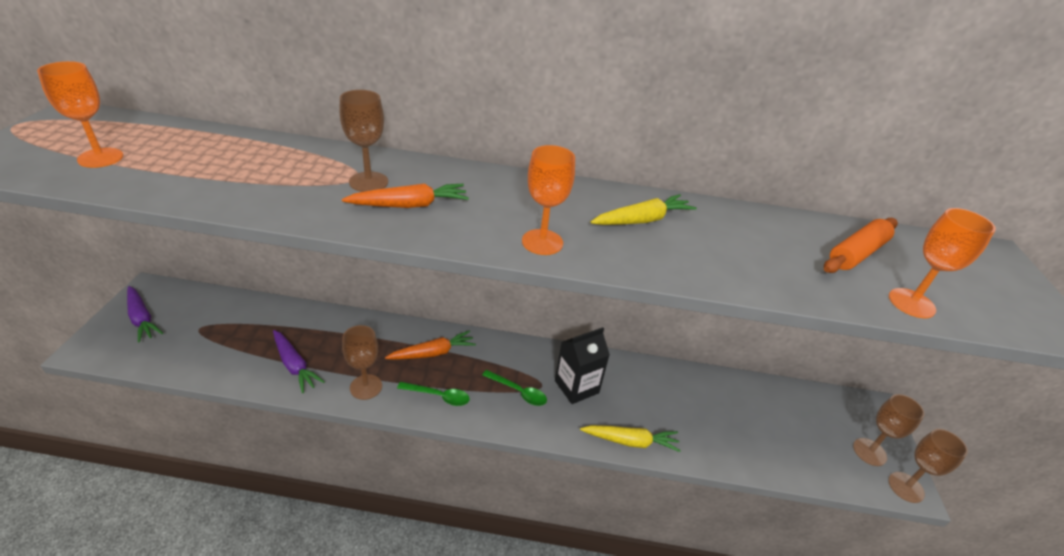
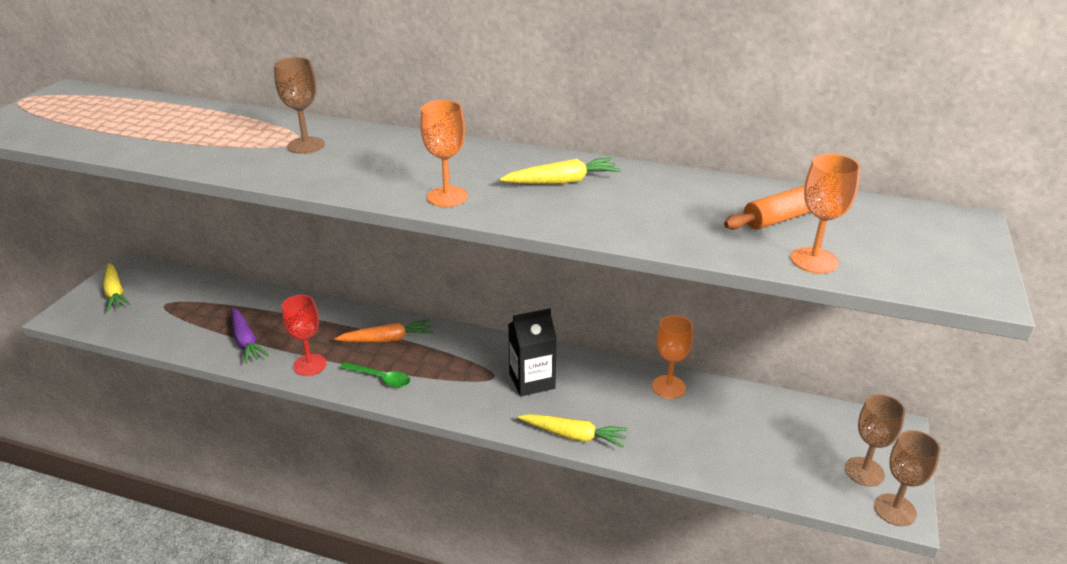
camera: 15 degrees right, 5 degrees down
orange goblet [37,61,123,168] -> orange goblet moved to [652,315,693,399]
purple carrot [127,286,163,343] -> yellow carrot [103,263,131,312]
orange carrot [342,183,469,208] -> none
brown goblet [342,325,382,400] -> red goblet [282,295,327,376]
green spoon [482,370,547,406] -> none

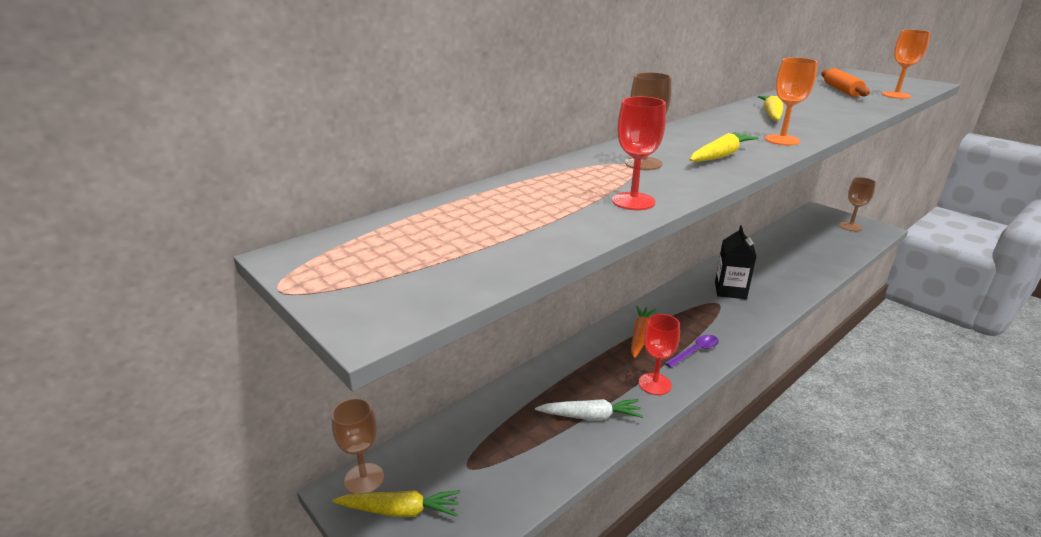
camera: 60 degrees left, 5 degrees down
purple carrot [231,308,269,364] -> white carrot [535,399,643,420]
green spoon [340,362,410,388] -> purple spoon [665,335,719,368]
yellow carrot [518,414,628,448] -> yellow carrot moved to [690,132,758,162]
orange goblet [652,315,693,399] -> none
brown goblet [874,430,940,526] -> brown goblet moved to [332,398,384,494]
none -> red goblet [612,96,666,210]

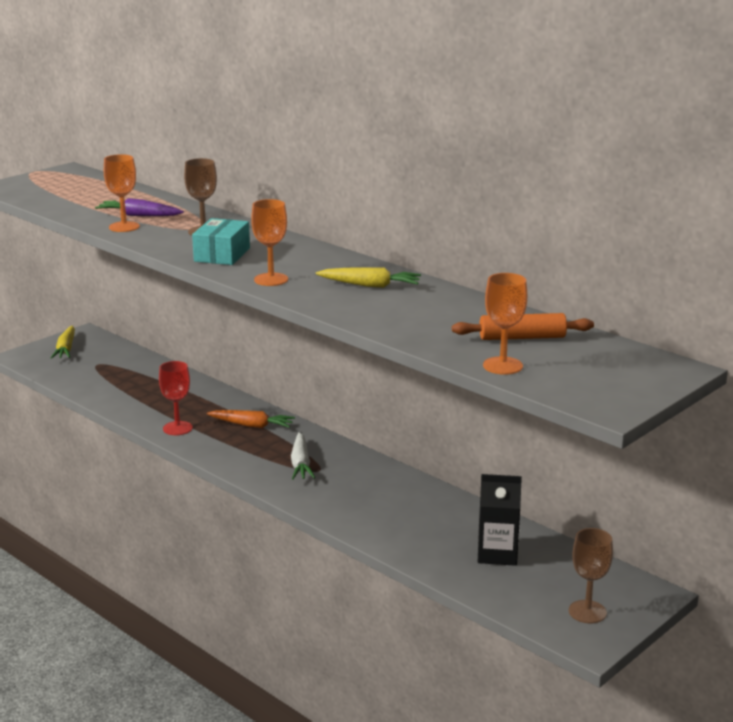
camera: 85 degrees right, 5 degrees down
brown goblet [332,398,384,494] -> none
white carrot [535,399,643,420] -> white carrot moved to [291,432,315,480]
red goblet [612,96,666,210] -> orange goblet [104,154,140,232]
purple spoon [665,335,719,368] -> none
yellow carrot [690,132,758,162] -> turquoise box [192,218,250,265]
black carton [715,225,757,299] -> black carton moved to [478,474,522,566]
none -> purple carrot [95,198,184,216]

